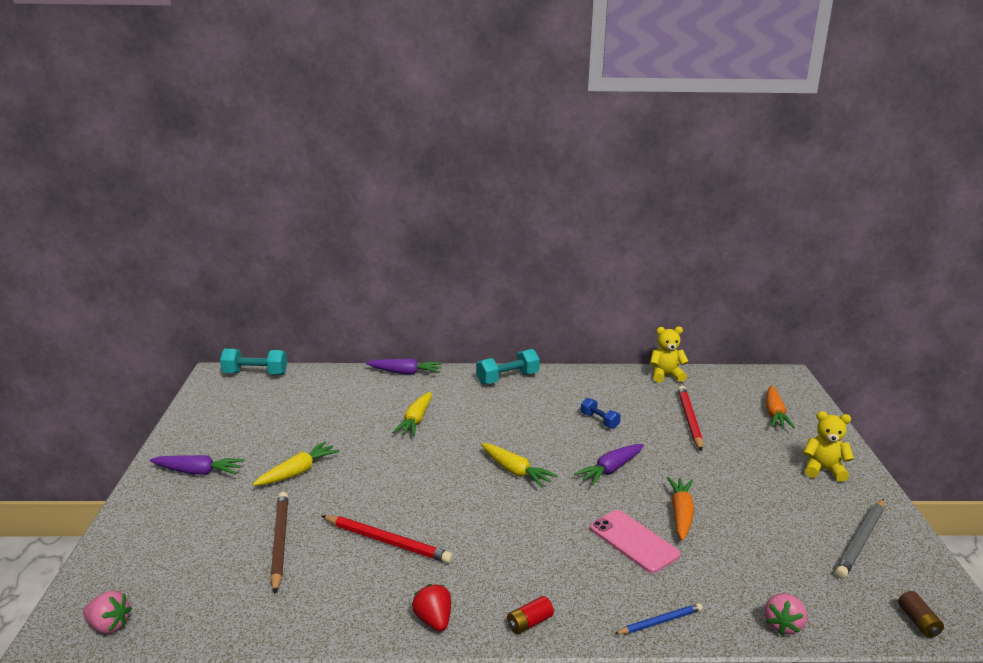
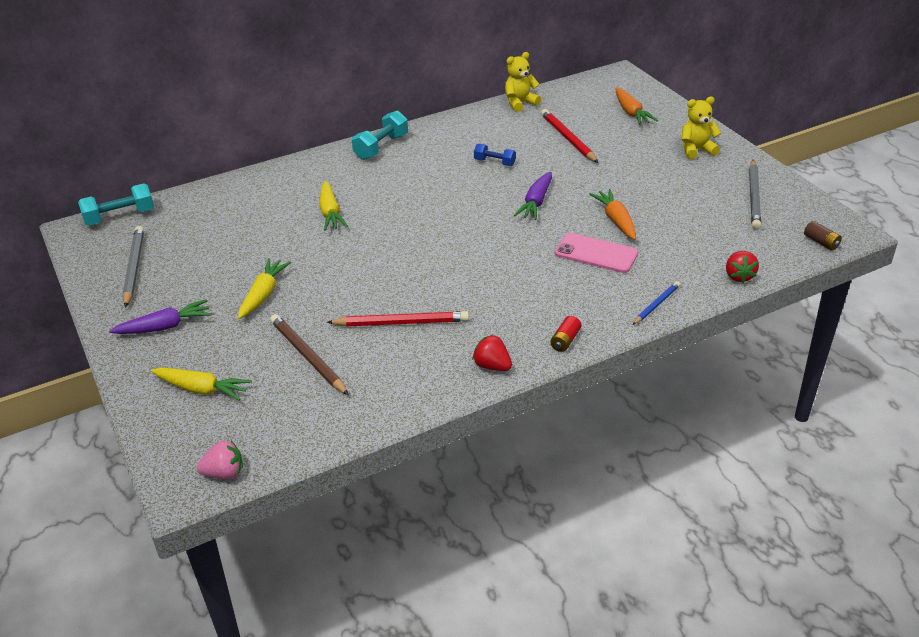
camera: 25 degrees left, 15 degrees up
purple carrot [366,358,442,375] -> none
yellow carrot [481,443,558,488] -> yellow carrot moved to [151,367,252,401]
pink strawberry [764,593,807,635] -> red strawberry [726,251,759,283]
none -> grey pencil [123,226,144,308]

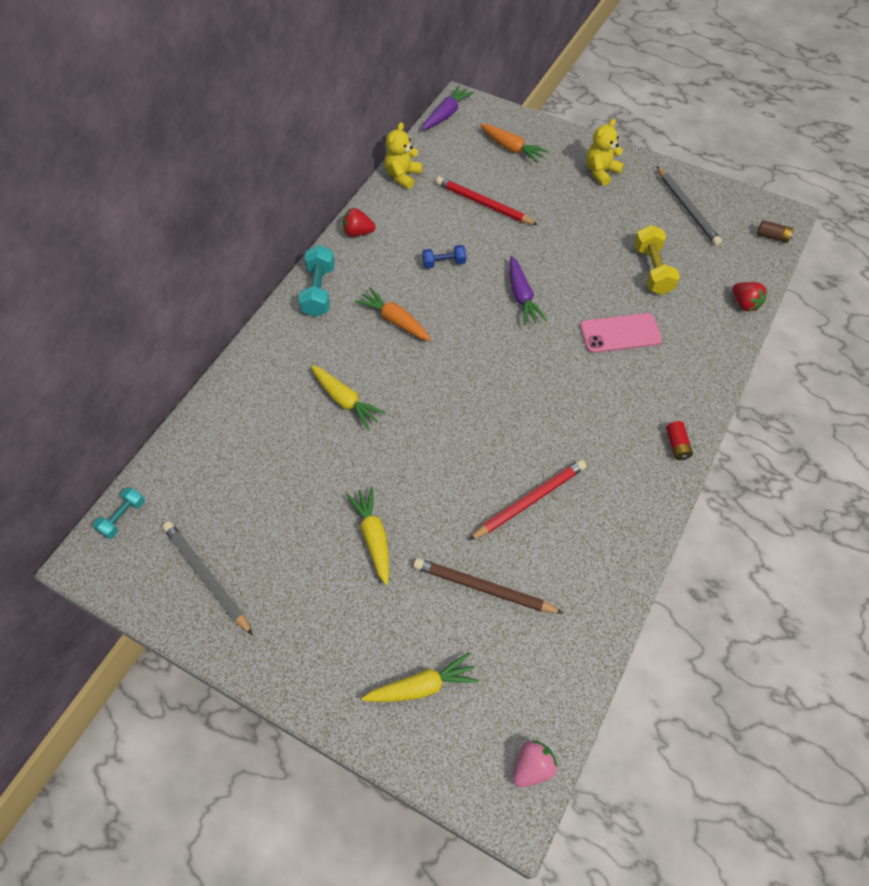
camera: 35 degrees left, 20 degrees up
turquoise dumbbell [78,183,154,226] -> turquoise dumbbell [93,487,145,539], size x0.62
purple carrot [109,299,212,334] -> purple carrot moved to [422,85,474,130]
red strawberry [473,335,512,371] -> red strawberry moved to [343,208,376,237]
orange carrot [589,189,636,240] -> orange carrot moved to [355,287,431,341]
blue pencil [632,281,680,325] -> none
none -> yellow dumbbell [634,225,680,295]

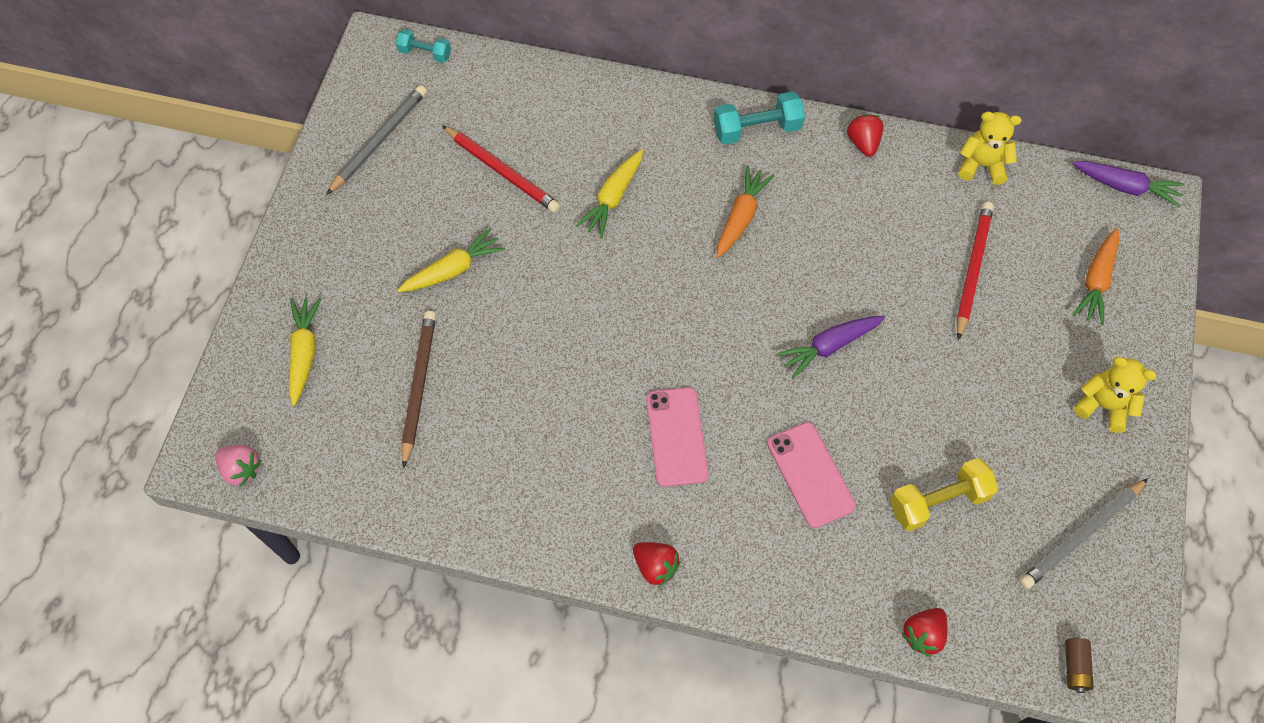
camera: 75 degrees right, 5 degrees up
yellow carrot [362,652,479,702] -> yellow carrot turned 150 degrees counterclockwise [289,298,321,406]
blue dumbbell [422,245,466,269] -> none
red pencil [468,460,586,541] -> red pencil moved to [442,125,560,213]
red battery [666,421,693,460] -> red strawberry [633,542,680,587]
none -> pink phone [646,387,709,487]

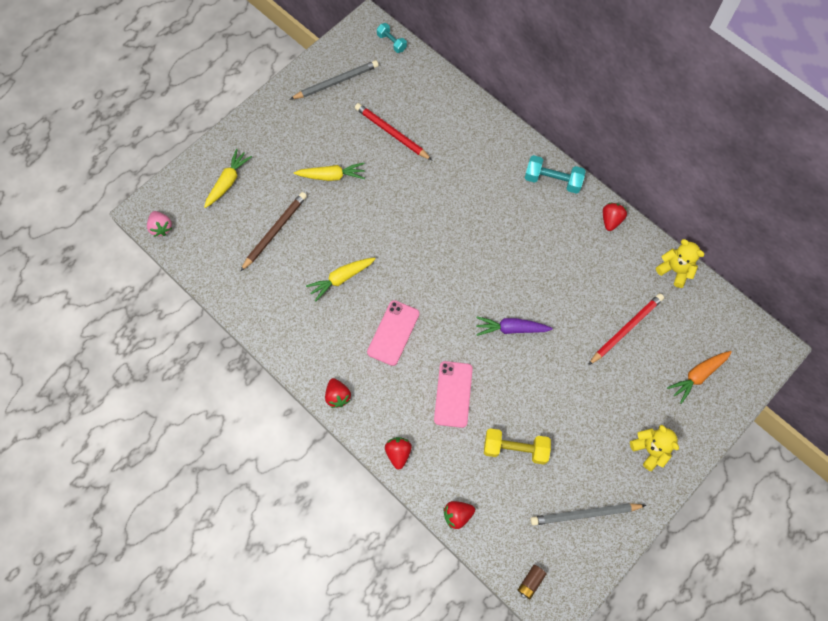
camera: 30 degrees right, 5 degrees up
red pencil [442,125,560,213] -> red pencil turned 150 degrees clockwise [355,103,432,160]
yellow carrot [576,149,643,238] -> yellow carrot moved to [306,257,376,301]
orange carrot [717,165,774,258] -> none
purple carrot [1072,161,1185,207] -> none
none -> red strawberry [385,437,412,469]

